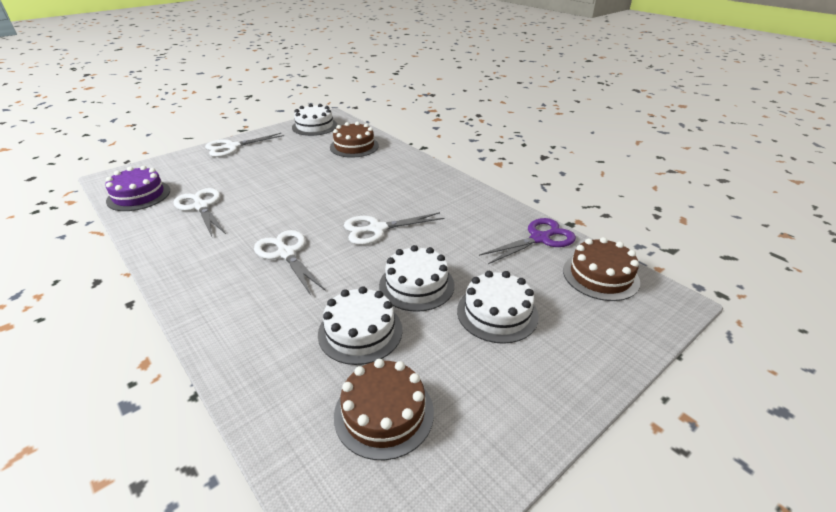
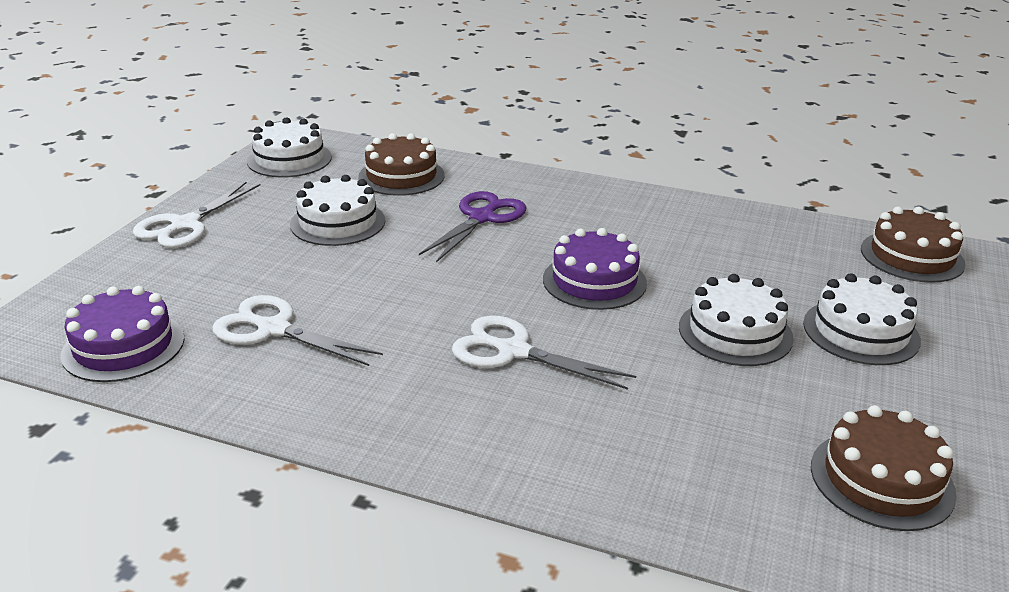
camera: 30 degrees left, 5 degrees down
white cake [318,286,403,365] -> white cake moved to [290,175,385,246]
white scissors [344,212,444,245] -> purple cake [543,228,647,310]
purple scissors [479,218,576,264] -> purple scissors moved to [419,191,527,262]

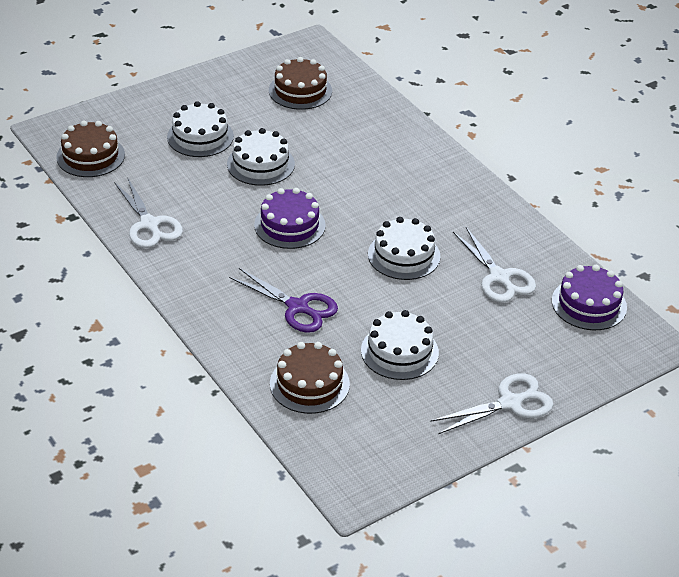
camera: 145 degrees left, 10 degrees up
white cake [247,117,332,177] -> white cake moved to [368,217,440,280]
purple scissors [419,191,527,262] -> purple scissors turned 120 degrees counterclockwise [229,268,338,333]
white scissors [452,315,636,390] -> white scissors moved to [114,179,183,248]

